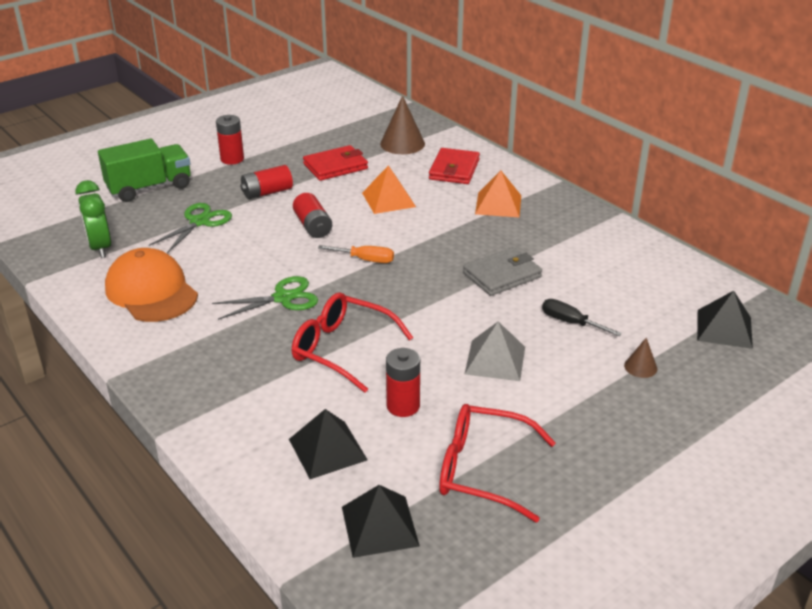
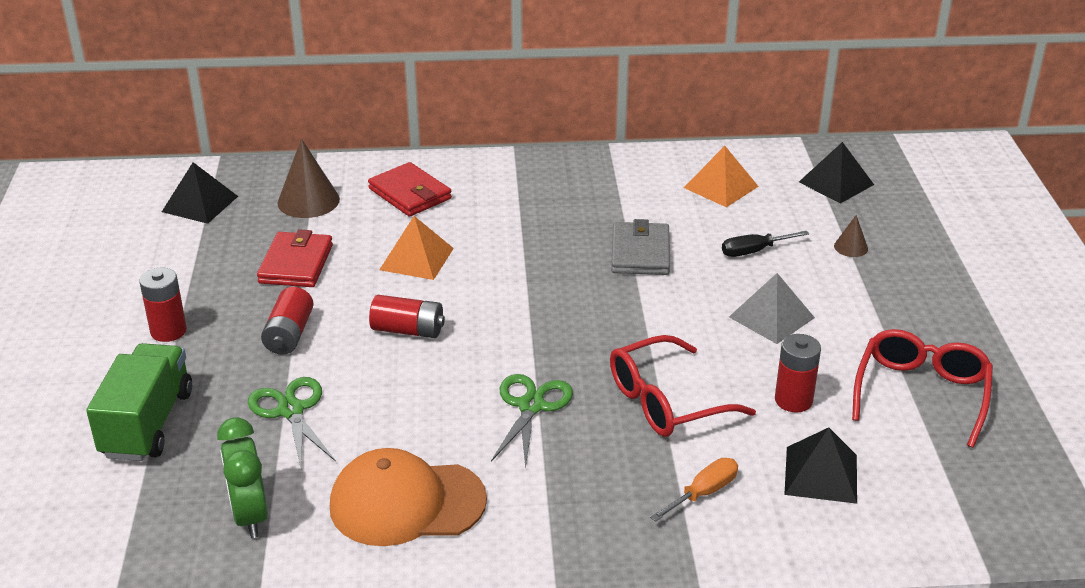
camera: 55 degrees left, 0 degrees up
green clock [75,180,111,258] -> green clock turned 60 degrees clockwise [217,417,268,538]
orange screwdriver [318,245,394,263] -> orange screwdriver moved to [650,458,738,522]
black pyramid [342,485,420,558] -> black pyramid moved to [162,162,238,224]
red glasses [439,404,556,522] -> red glasses turned 150 degrees clockwise [852,329,993,448]
orange pyramid [475,170,521,218] -> orange pyramid moved to [684,146,758,208]

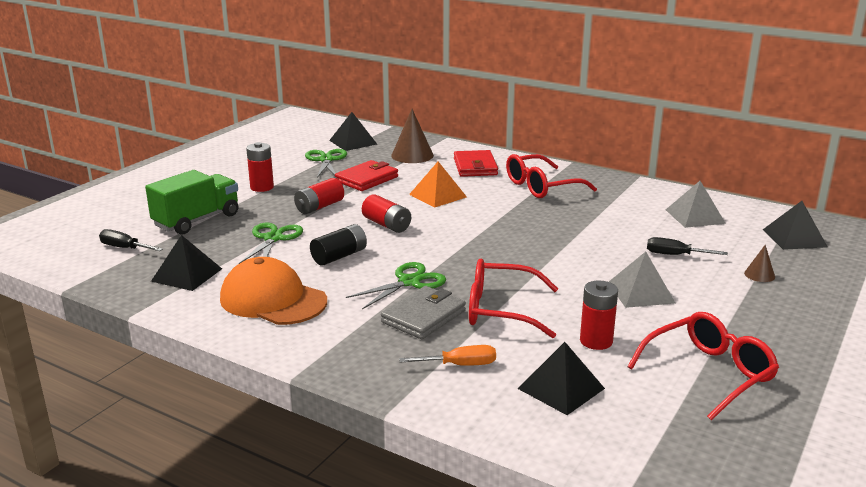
camera: 35 degrees right, 10 degrees down
green clock [217,417,268,538] -> black pyramid [151,235,222,291]
grey wallet [611,219,670,275] -> grey wallet moved to [381,286,466,339]
orange pyramid [684,146,758,208] -> grey pyramid [666,181,726,228]
none -> black screwdriver [99,229,163,251]
none -> green scissors [305,149,347,178]
none -> black battery [310,224,367,266]
none -> red glasses [506,154,597,198]

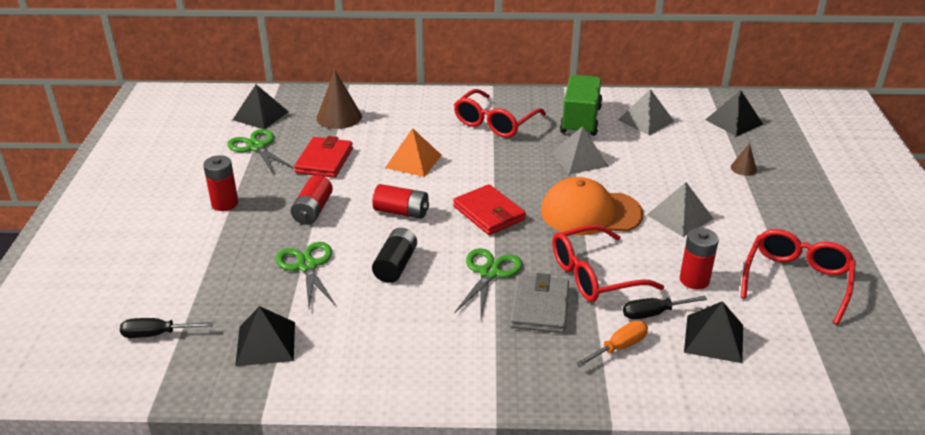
camera: 30 degrees left, 10 degrees up
green truck [145,170,239,235] -> green truck moved to [560,75,603,136]
orange cap [220,257,327,325] -> orange cap moved to [541,177,643,235]
red wallet [454,150,498,177] -> red wallet moved to [453,184,526,235]
black screwdriver [647,237,728,255] -> black screwdriver moved to [623,296,707,319]
none -> grey pyramid [551,126,609,174]

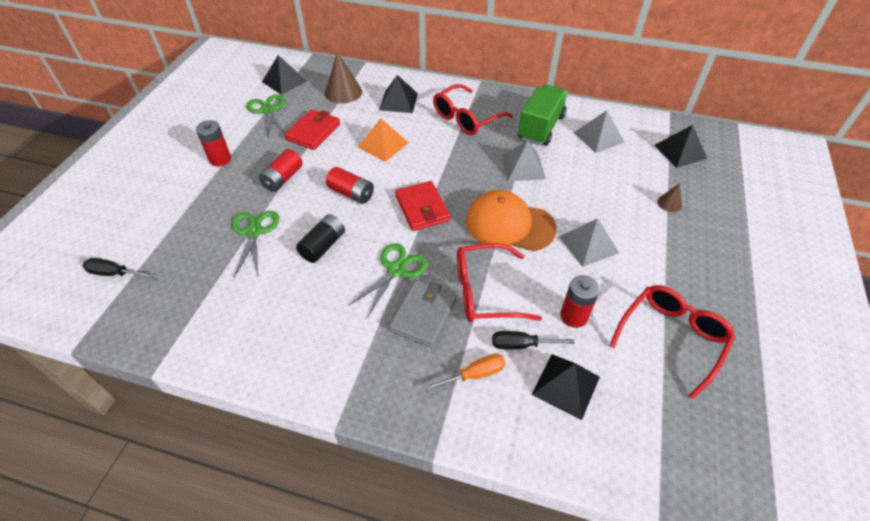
camera: 15 degrees right, 15 degrees up
black pyramid [235,306,295,366] -> black pyramid moved to [379,75,418,113]

